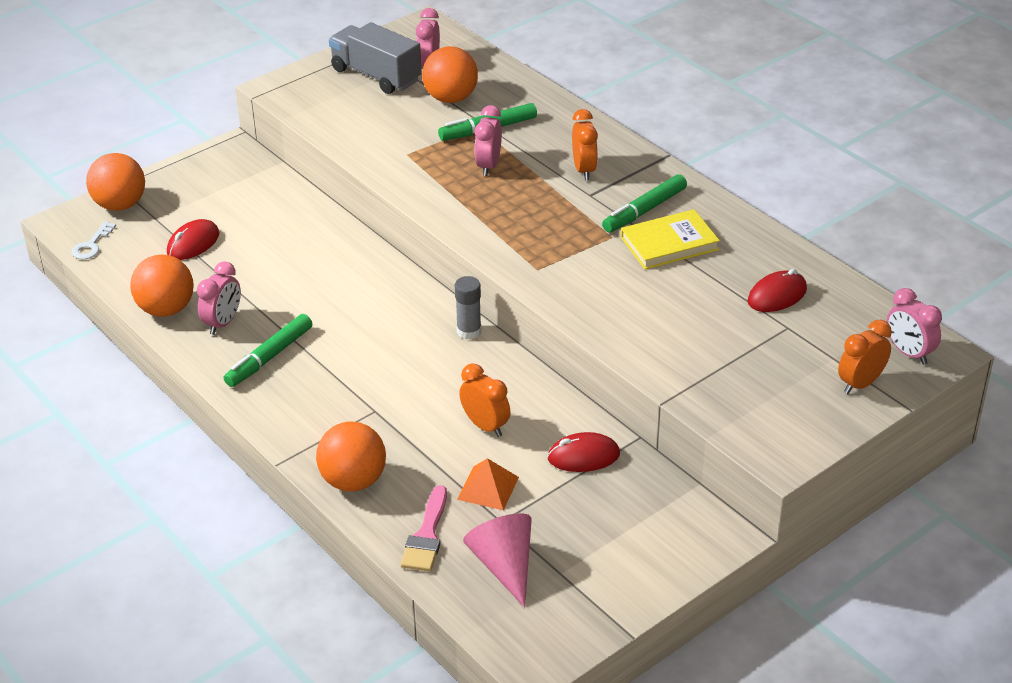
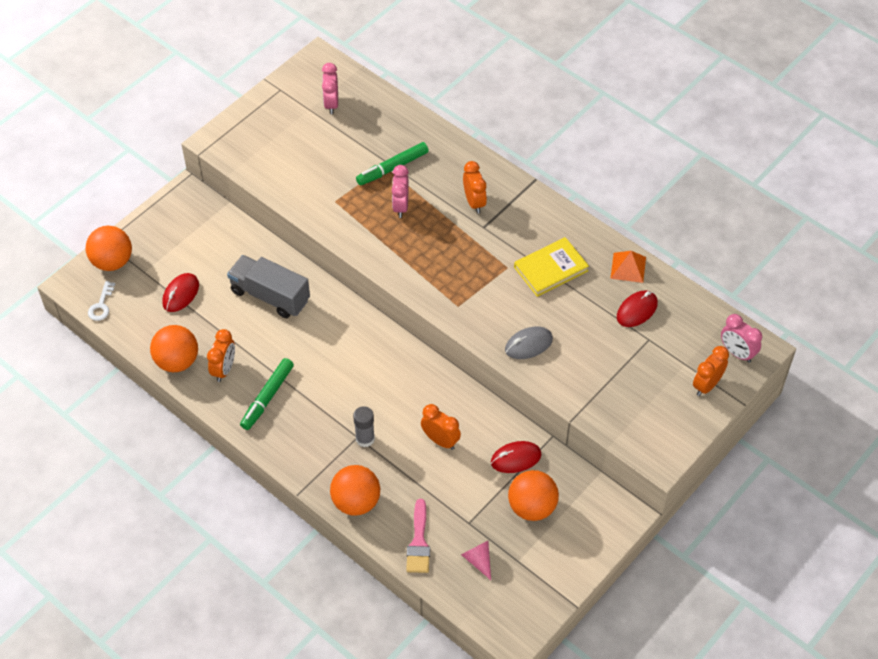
camera: 10 degrees left, 15 degrees up
pink clock [197,261,241,335] -> orange clock [207,329,235,382]
grey truck [329,22,422,94] -> grey truck moved to [227,255,310,318]
orange ball [422,46,478,103] -> orange ball moved to [508,470,559,521]
grey glue stick [455,276,481,339] -> grey glue stick moved to [353,406,375,447]
orange pyramid [457,458,519,510] -> orange pyramid moved to [610,251,646,283]
pink cone [463,513,532,608] -> pink cone [461,541,491,580], size x0.61
green marker [602,174,687,232] -> none
none -> grey mouse [505,326,553,359]

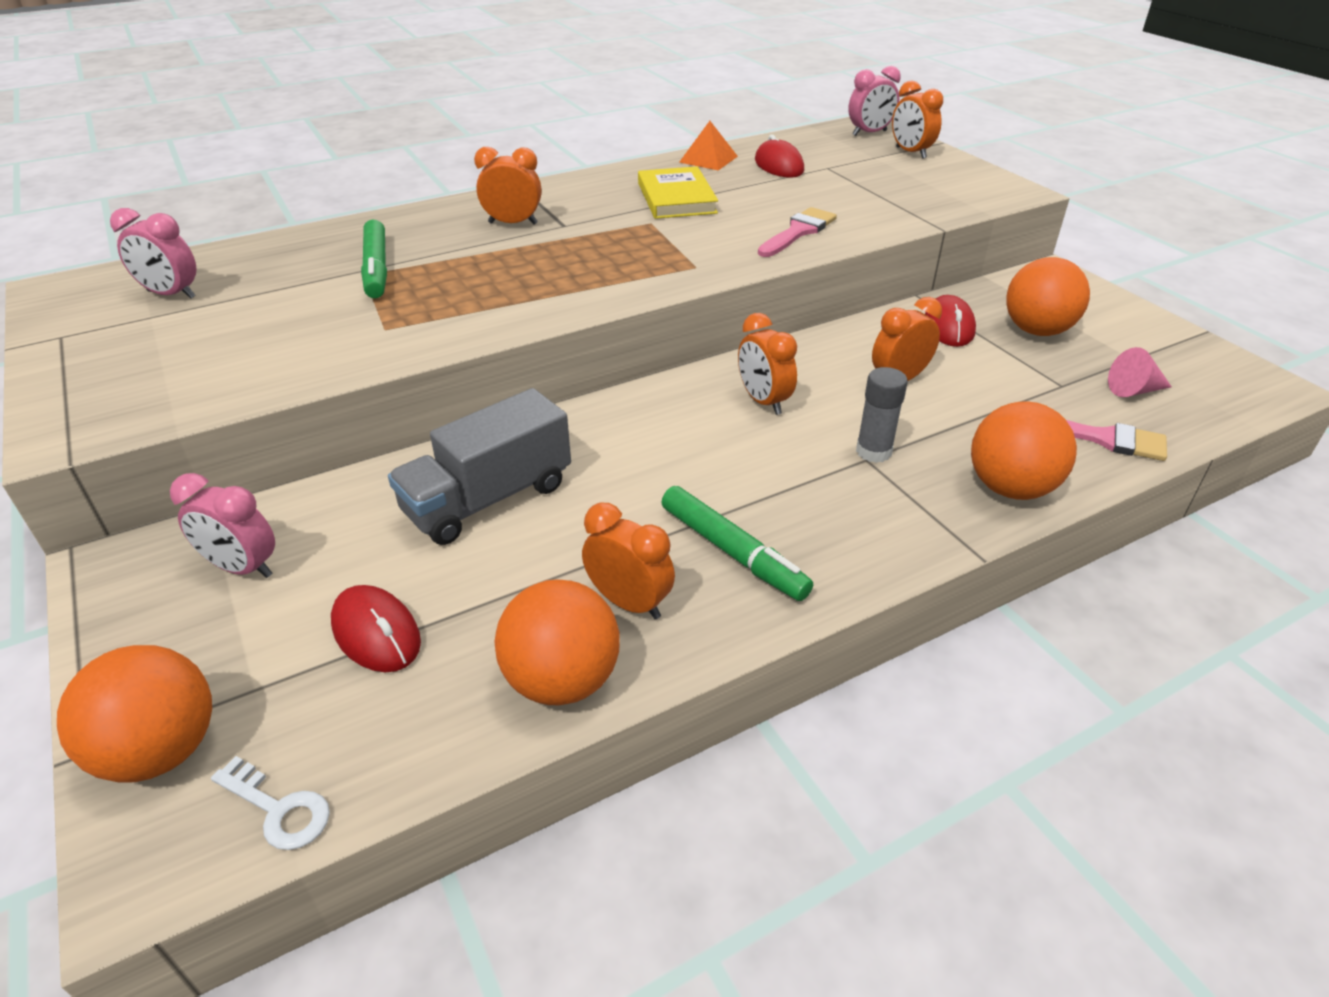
camera: 70 degrees left, 15 degrees down
pink clock [392,165,409,218] -> pink clock moved to [170,473,275,578]
grey mouse [505,326,553,359] -> pink brush [758,207,837,257]
none -> orange clock [738,313,797,415]

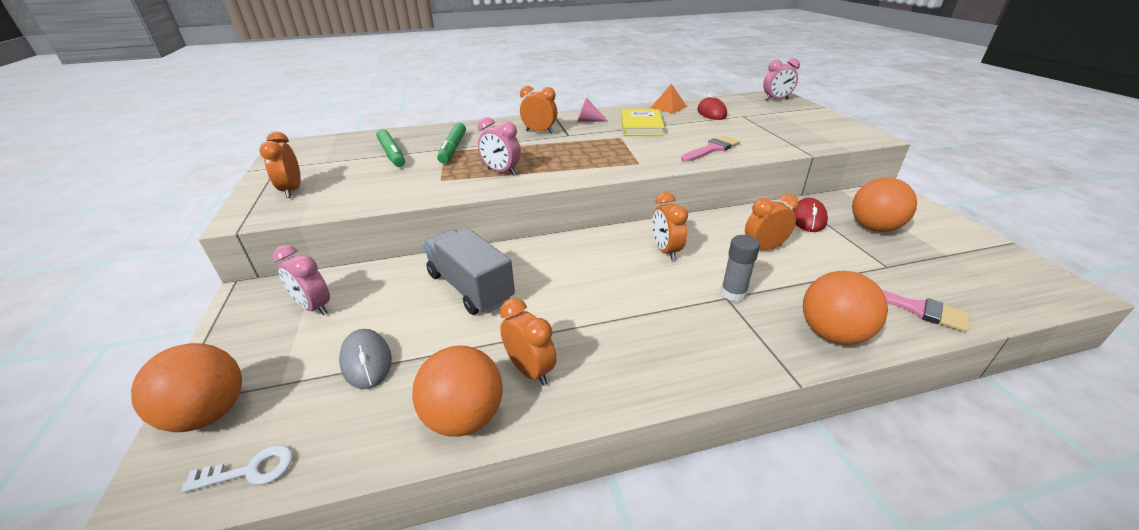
camera: 15 degrees right, 5 degrees down
pink clock [110,208,197,299] -> pink clock moved to [478,117,521,175]
white key [211,756,330,850] -> white key turned 60 degrees counterclockwise [181,445,293,493]
red mouse [331,585,421,672] -> grey mouse [339,329,392,389]
grey truck [388,388,571,545] -> grey truck turned 75 degrees clockwise [423,228,515,315]
green marker [661,486,813,601] -> green marker moved to [376,129,405,167]
orange clock [892,81,943,159] -> orange clock moved to [259,131,301,198]
pink cone [1108,347,1172,397] -> pink cone moved to [577,98,608,122]

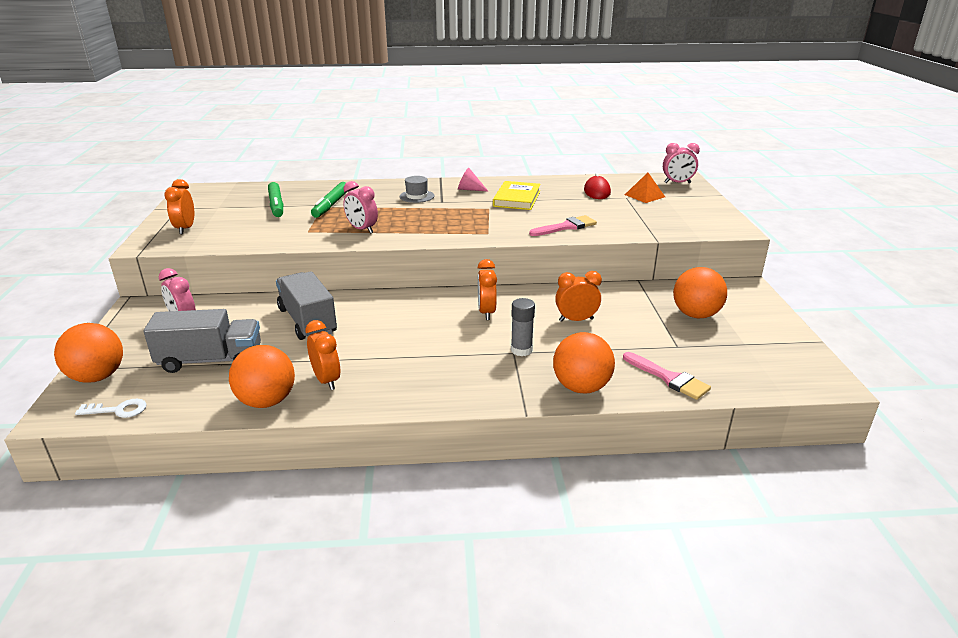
camera: 10 degrees right, 5 degrees down
grey mouse [339,329,392,389] -> grey truck [143,309,261,373]
orange clock [520,86,557,133] -> grey hat [400,176,434,203]
orange pyramid [651,84,687,113] -> orange pyramid moved to [625,173,665,203]
red mouse [792,198,828,232] -> none

